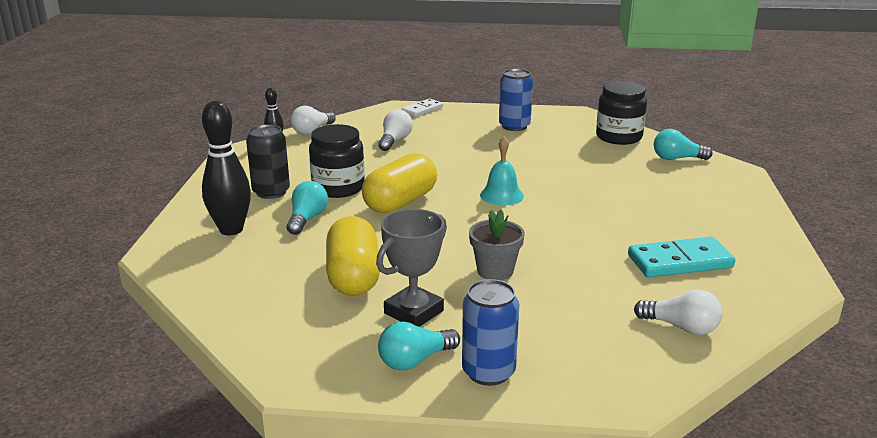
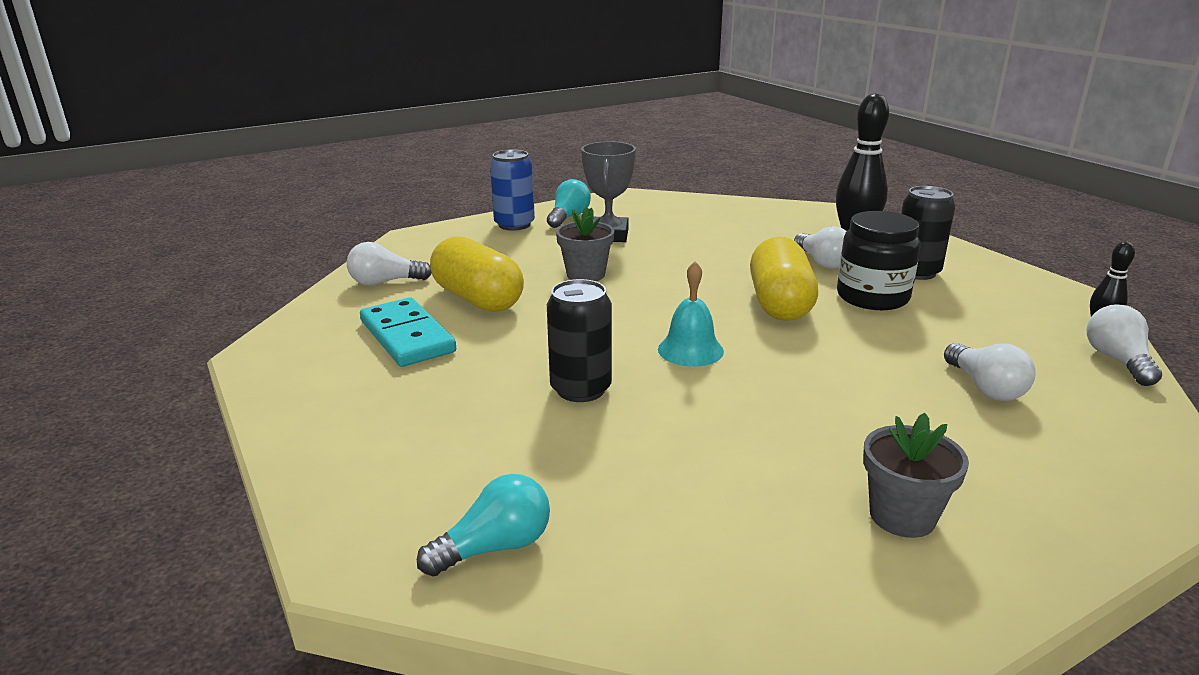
camera: 145 degrees right, 0 degrees up
turquoise light bulb [287,181,328,235] -> white light bulb [794,226,847,269]
yellow capsule [326,216,379,296] -> yellow capsule moved to [430,236,524,312]
white domino [402,99,443,117] -> none
blue can [499,69,533,131] -> grey flower pot [863,413,969,538]
black jar [596,81,647,145] -> none
turquoise domino [628,237,735,277] -> turquoise domino turned 75 degrees counterclockwise [360,297,456,367]
none -> black can [547,279,612,402]

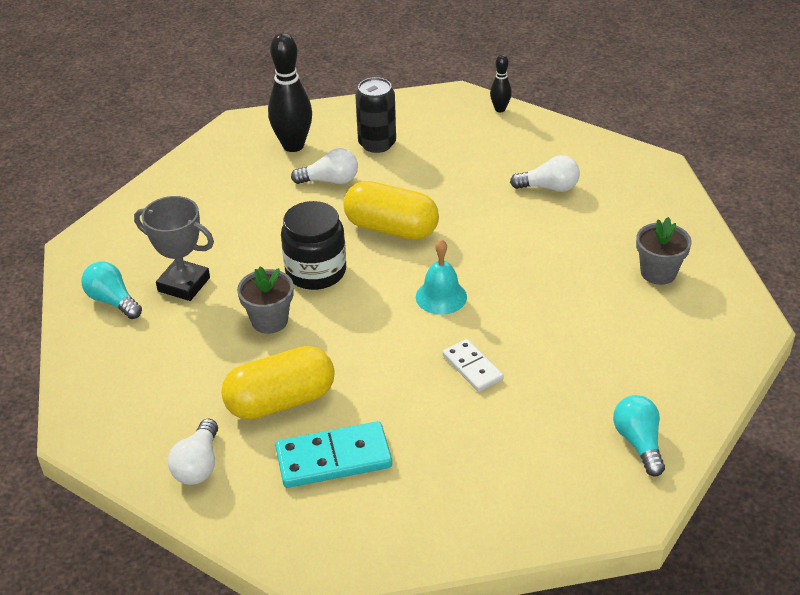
camera: 70 degrees left, 15 degrees up
blue can [490,150,535,231] -> none
black can [547,279,612,402] -> white domino [443,339,504,392]
black jar [837,211,920,310] -> black jar moved to [281,201,346,290]
white light bulb [1087,304,1162,386] -> none

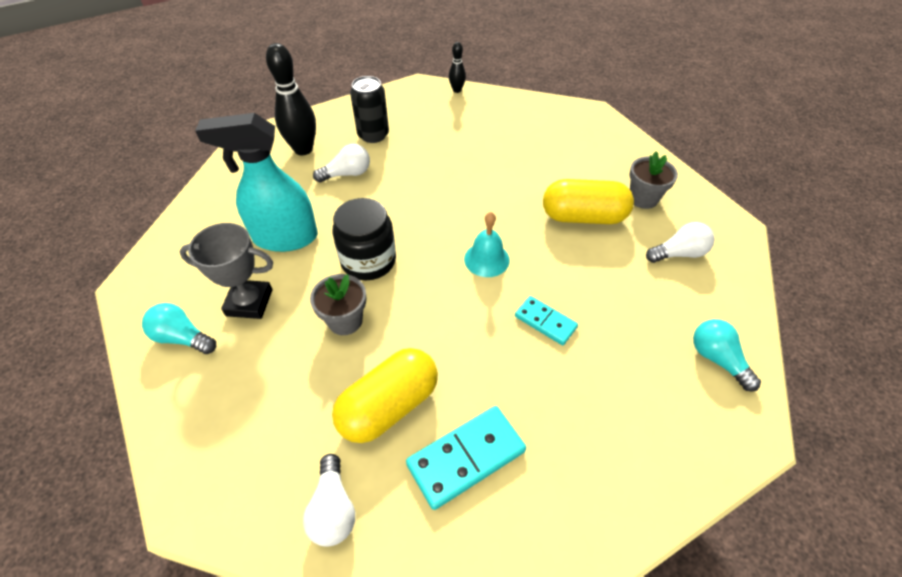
camera: 20 degrees left, 10 degrees up
yellow capsule [344,181,439,240] -> yellow capsule moved to [543,179,634,224]
white domino [443,339,504,392] -> turquoise domino [515,296,578,345]
white light bulb [510,155,580,192] -> white light bulb moved to [646,222,715,263]
none -> turquoise spray bottle [195,113,318,252]

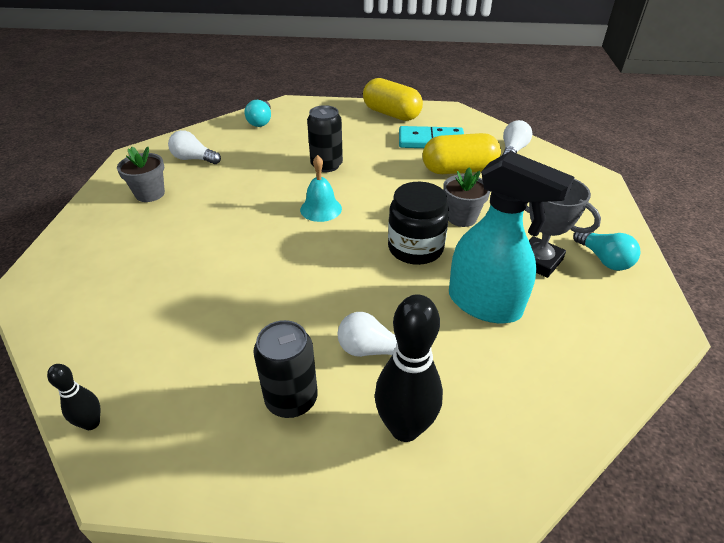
camera: 145 degrees left, 10 degrees down
turquoise domino [515,296,578,345] -> black can [307,105,343,172]
yellow capsule [543,179,634,224] -> yellow capsule moved to [363,78,423,121]

